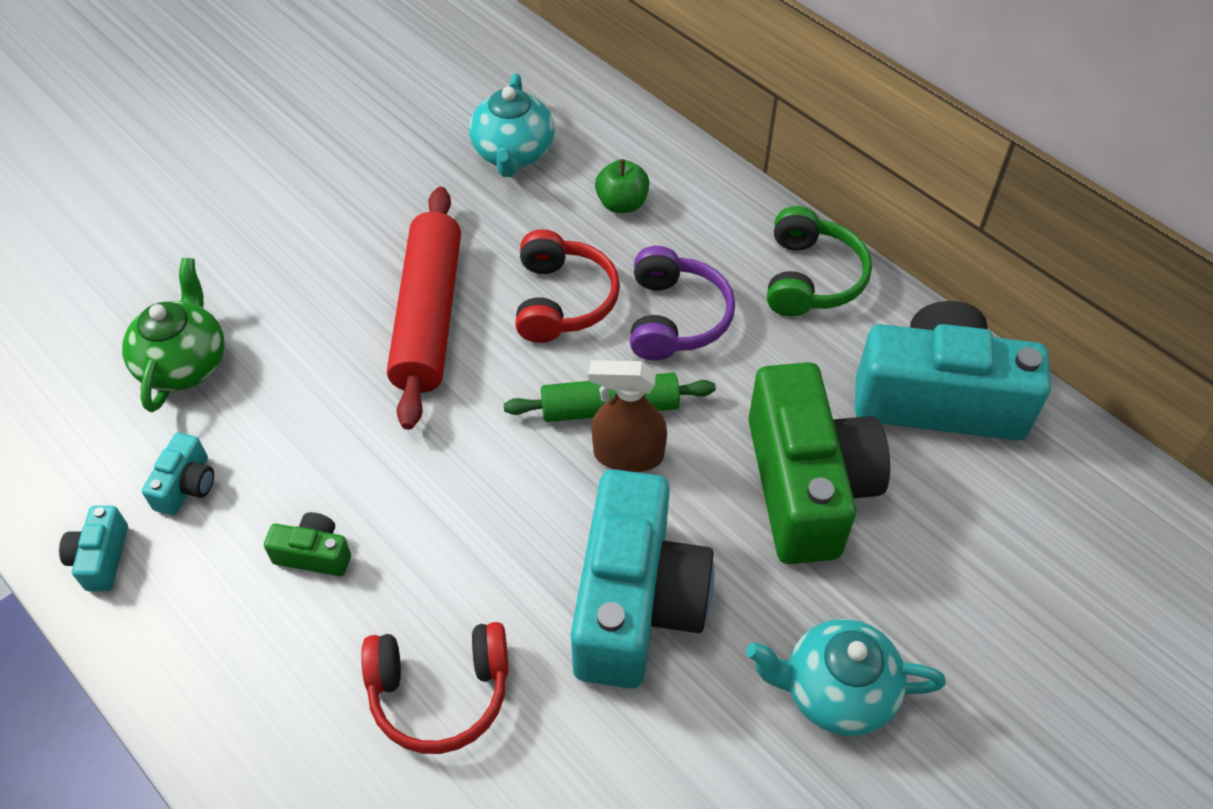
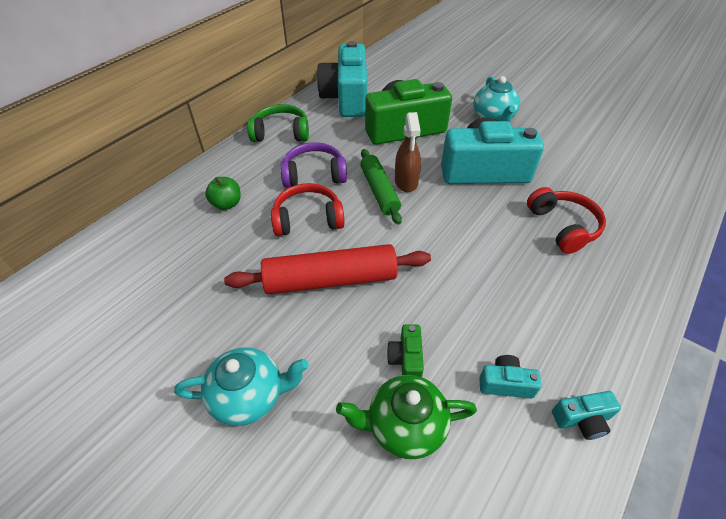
camera: 100 degrees left, 5 degrees down
green camera [264,512,351,576] -> green camera moved to [387,324,424,377]
turquoise teapot [469,73,554,177] -> turquoise teapot moved to [174,348,309,426]

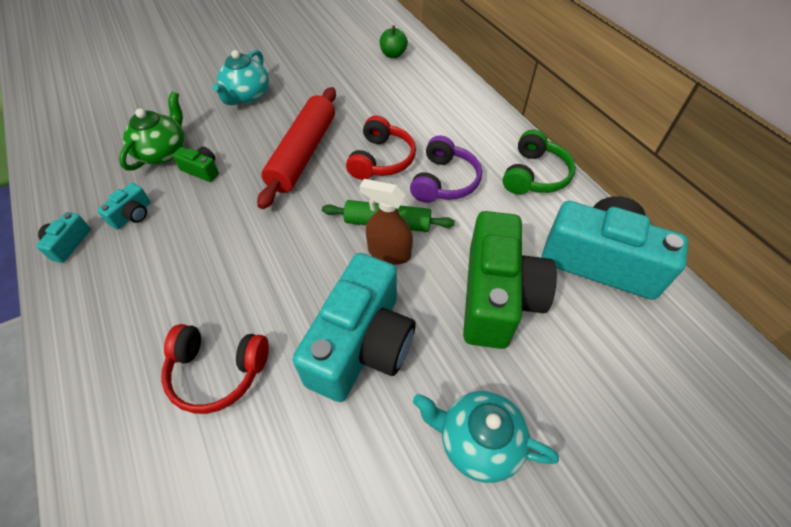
camera: 115 degrees right, 5 degrees up
green apple [205,177,241,210] -> green apple moved to [380,25,408,58]

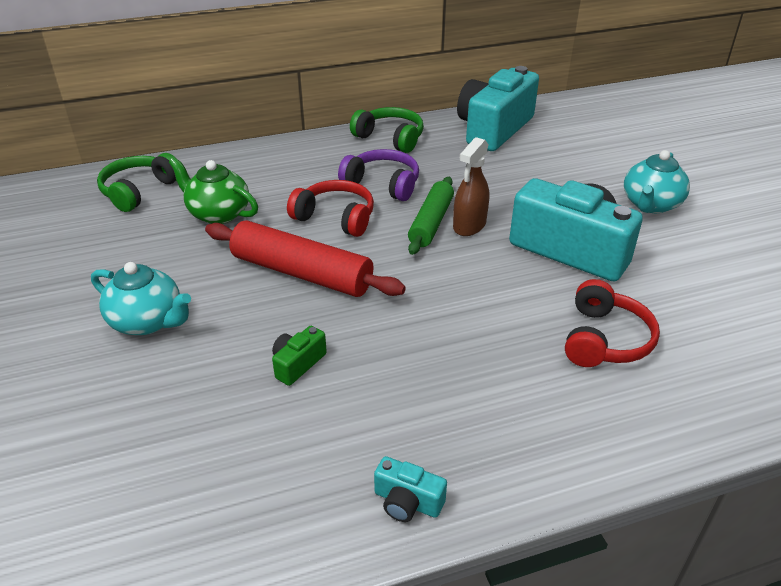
camera: 80 degrees left, 15 degrees down
turquoise camera [97,183,151,230] -> none
green teapot [119,91,185,171] -> green teapot moved to [169,157,258,224]
green apple [380,25,408,58] -> green headphones [97,153,177,212]
green camera [463,211,557,349] -> none

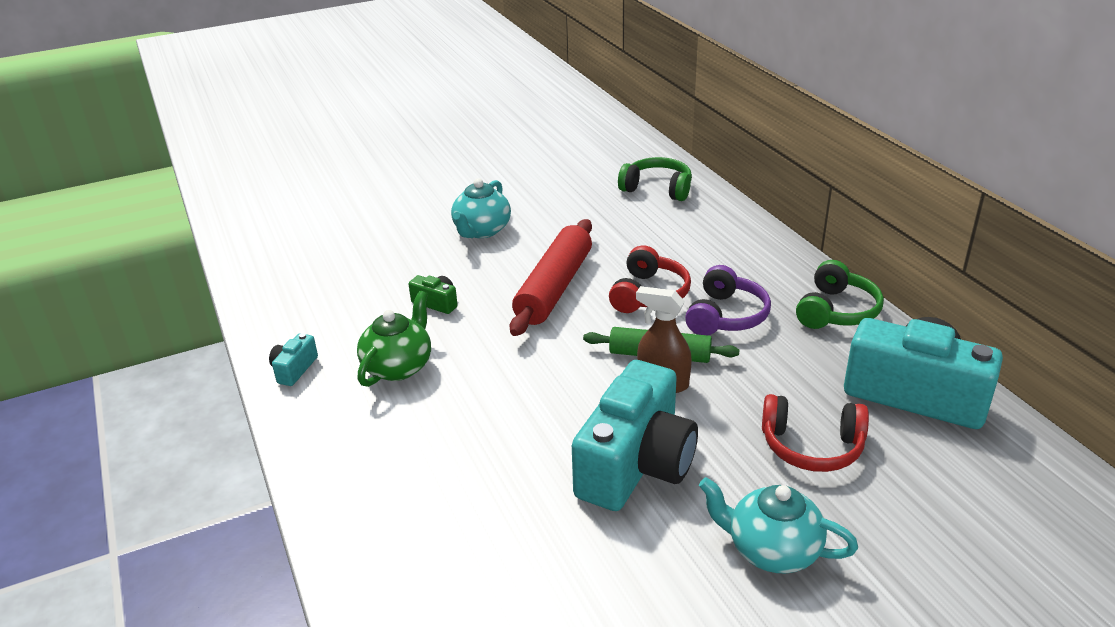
camera: 85 degrees right, 5 degrees down
green teapot [169,157,258,224] -> green teapot moved to [357,291,431,387]
red headphones [565,279,660,367] -> red headphones moved to [762,394,869,472]

